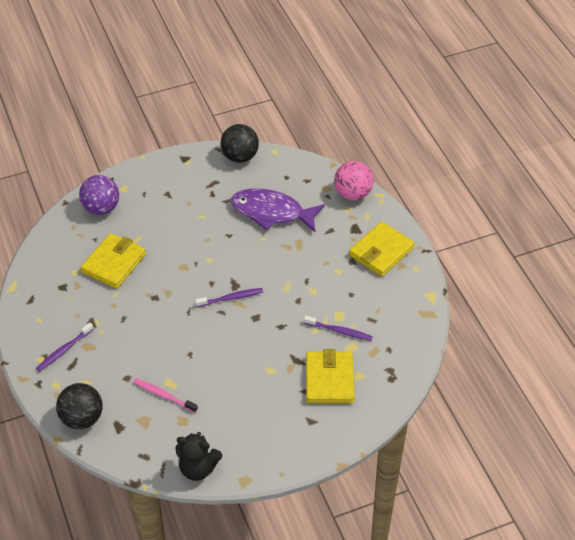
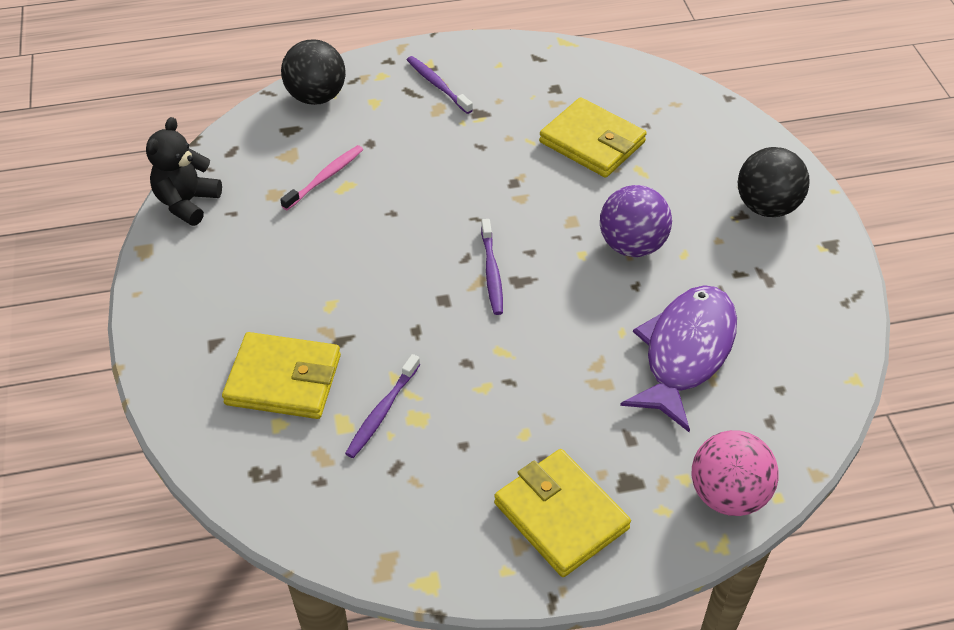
camera: 100 degrees right, 0 degrees up
purple ball [79,175,119,215] -> purple ball moved to [600,185,672,257]
black ball [221,124,259,163] -> black ball moved to [738,147,810,217]

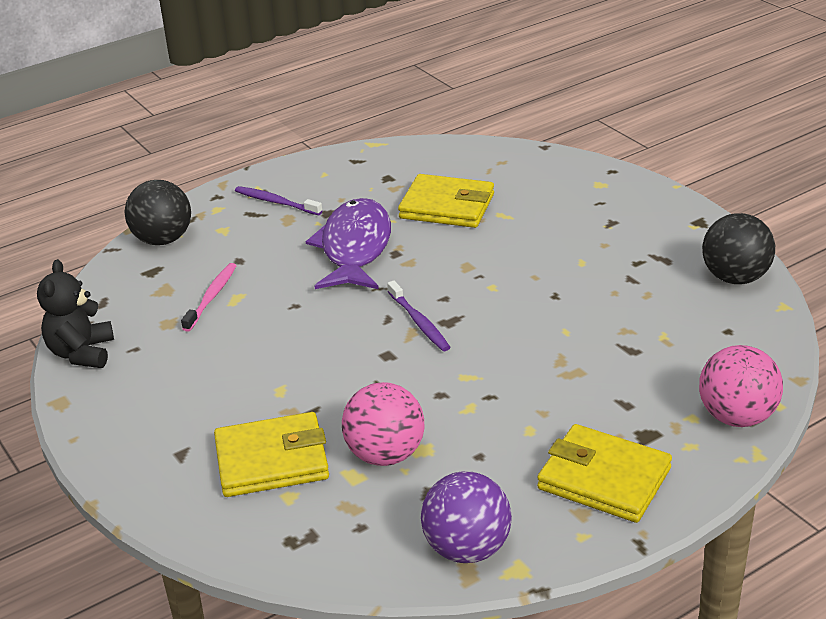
camera: 20 degrees left, 15 degrees down
purple toothbrush [345,354,420,458] -> pink ball [342,382,424,466]
purple ball [600,185,672,257] -> purple ball moved to [421,472,512,563]
purple fish [620,285,737,432] -> purple fish moved to [306,198,391,289]
black ball [738,147,810,217] -> black ball moved to [702,213,775,284]

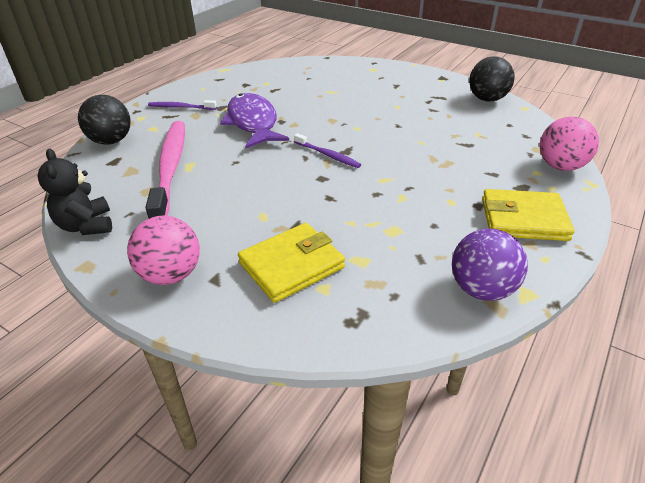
camera: 25 degrees left, 5 degrees up
pink toothbrush [181,263,237,332] -> pink toothbrush [145,121,185,219], size x2.11
pink ball [342,382,424,466] -> pink ball moved to [127,216,200,285]
yellow wallet [398,174,494,228] -> none

